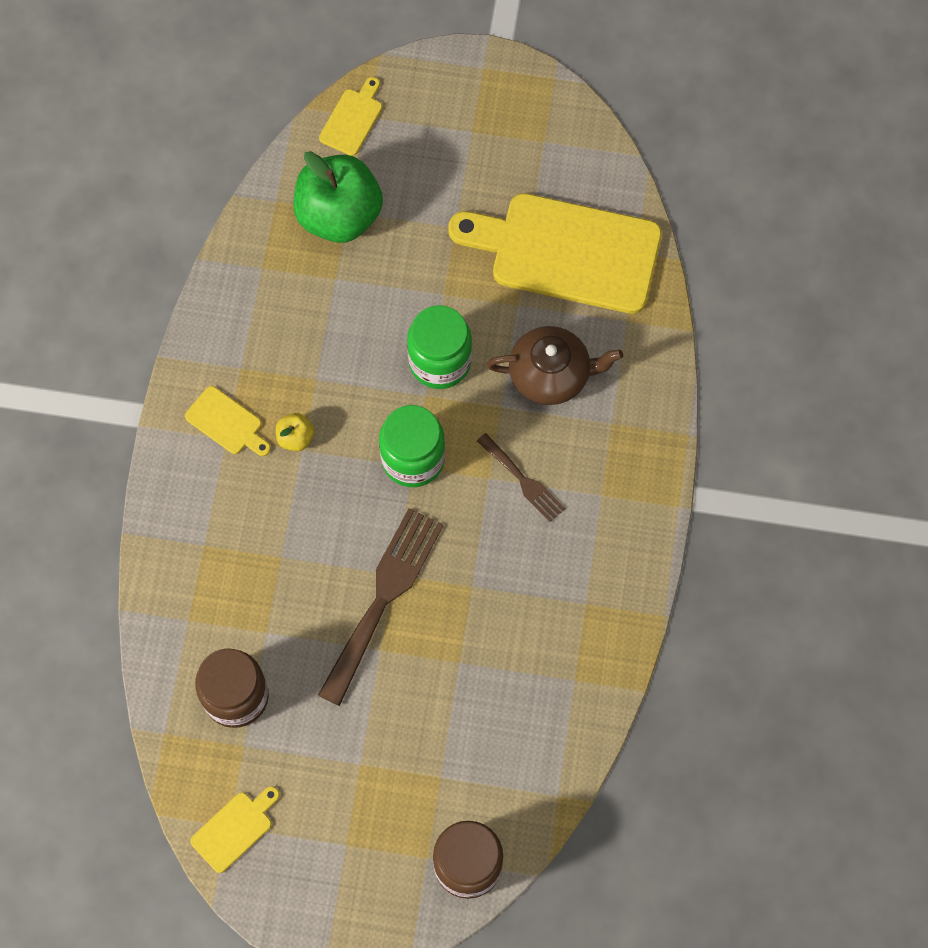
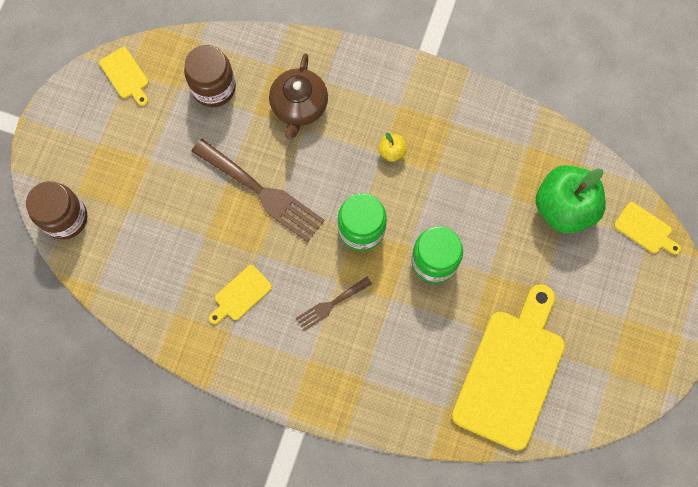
camera: 100 degrees right, 5 degrees up
yellow cutting board [185,386,271,456] -> yellow cutting board moved to [209,265,272,324]
brown teapot [487,326,623,405] -> brown teapot moved to [269,54,328,139]

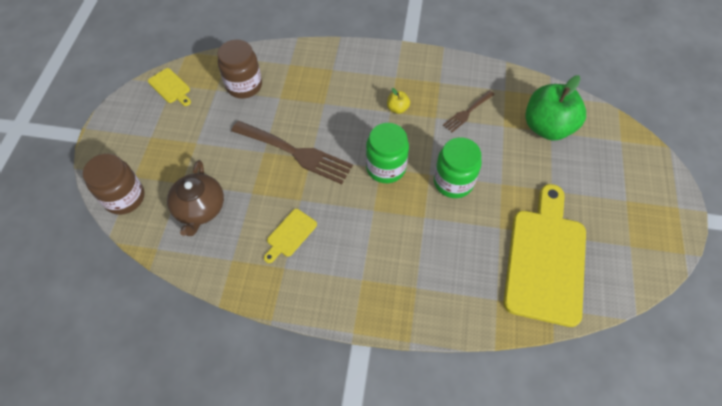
camera: 10 degrees left, 15 degrees down
brown teapot [269,54,328,139] -> brown teapot moved to [167,160,224,236]
brown fork [296,277,372,331] -> brown fork moved to [443,90,495,132]
yellow cutting board [614,202,681,255] -> none

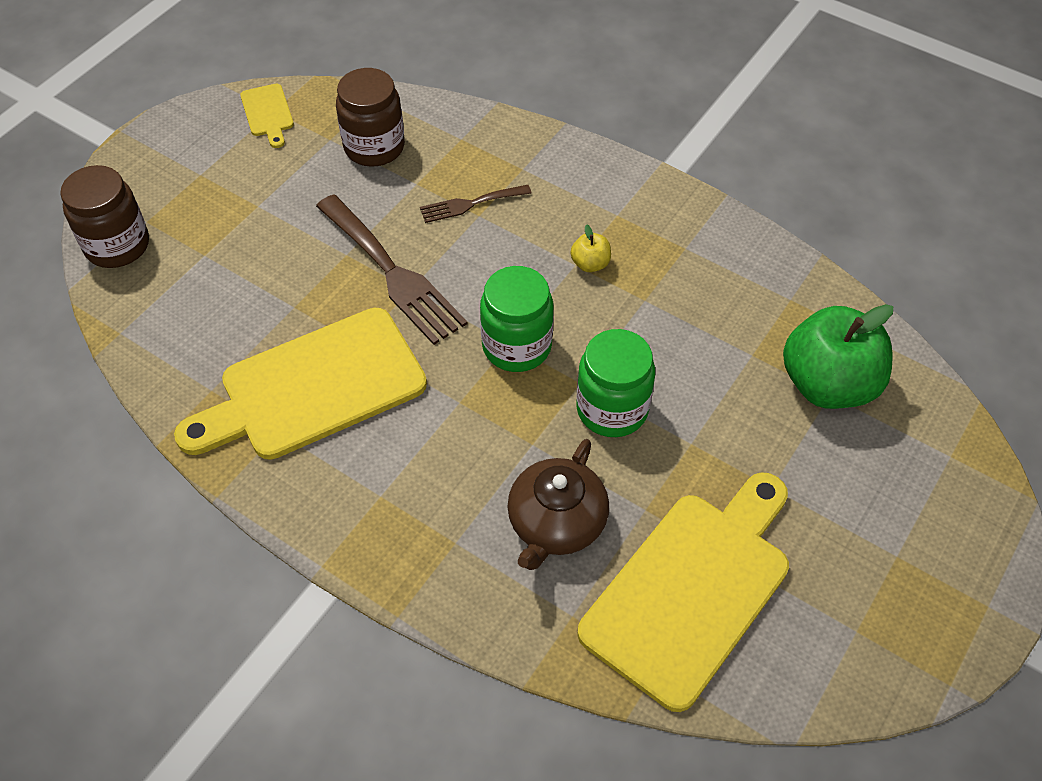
camera: 25 degrees right, 5 degrees down
brown teapot [167,160,224,236] -> brown teapot moved to [508,439,609,570]
yellow cutting board [264,209,317,263] -> yellow cutting board [174,308,427,460], size x2.33
brown fork [443,90,495,132] -> brown fork moved to [420,185,532,223]

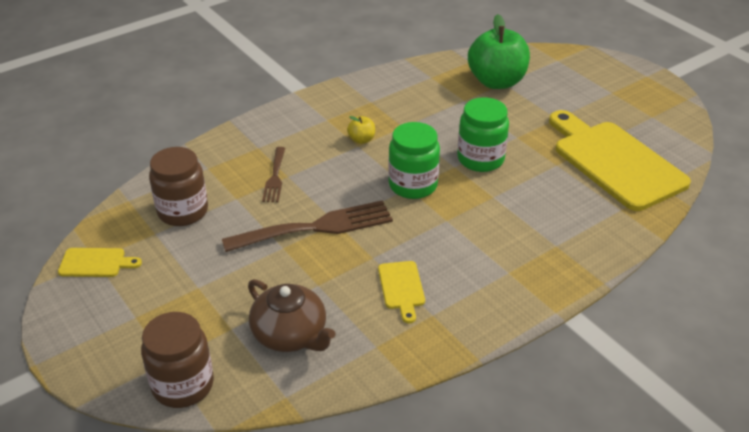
camera: 70 degrees left, 15 degrees down
yellow cutting board [174,308,427,460] -> yellow cutting board [378,261,425,323], size x0.43
brown teapot [508,439,609,570] -> brown teapot moved to [248,279,336,352]

